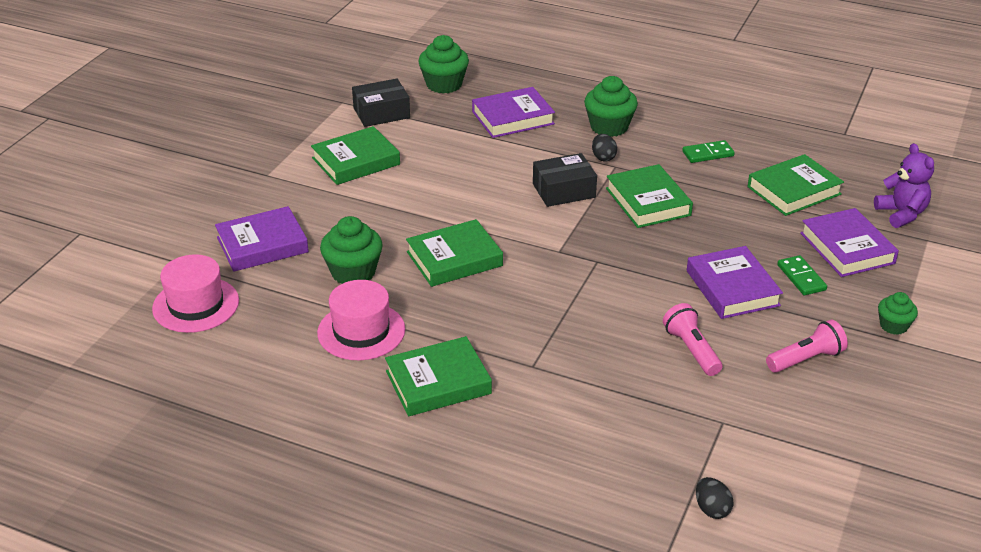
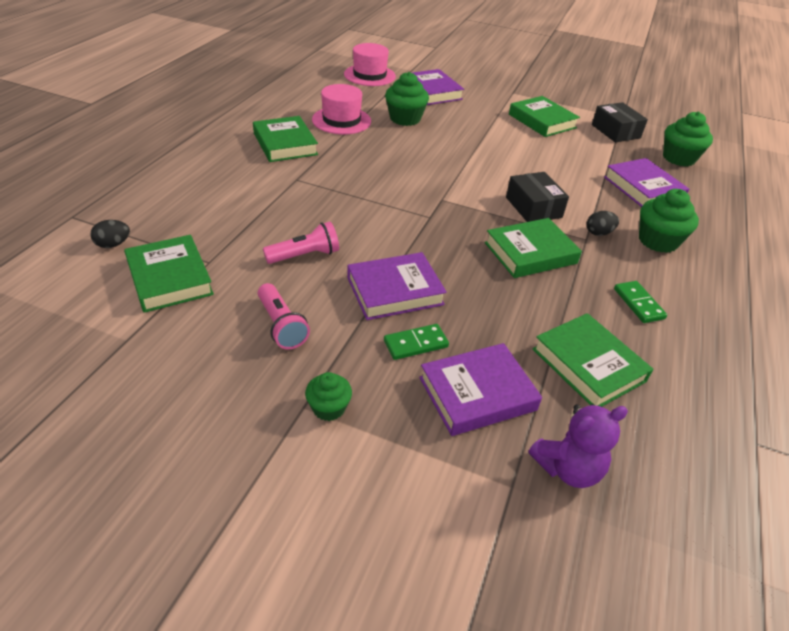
camera: 85 degrees right, 5 degrees up
green book [406,219,503,287] -> green book moved to [124,235,214,313]

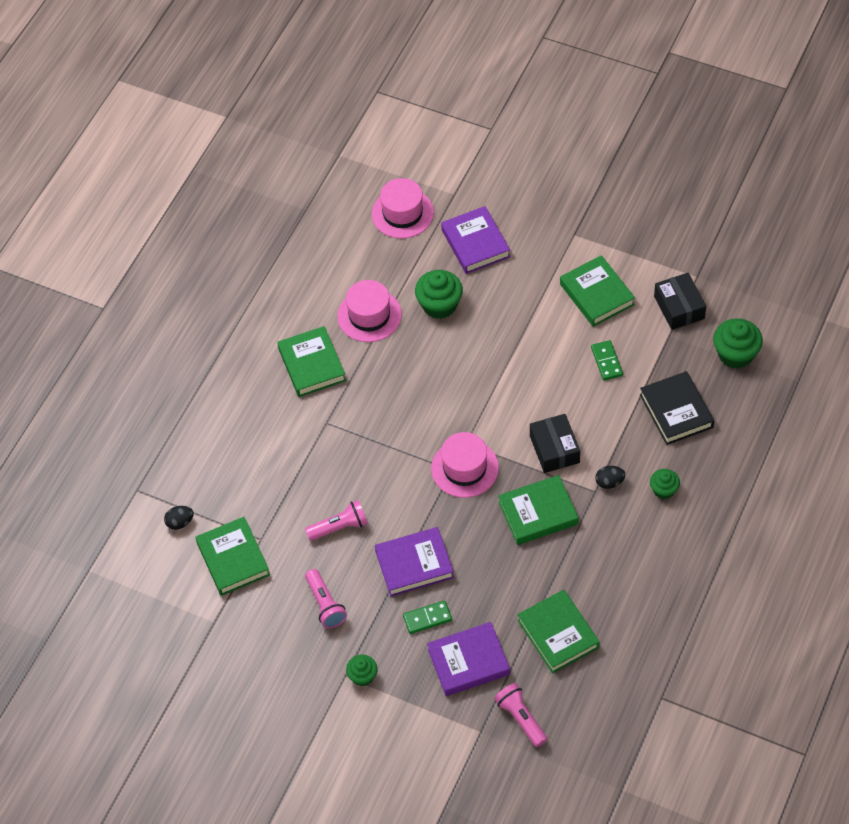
camera: 10 degrees right, 15 degrees up
purple teddy bear [529,404,628,488] -> pink flashlight [494,683,547,747]
purple book [604,158,689,207] -> black book [640,371,714,445]
green domino [614,281,667,323] -> green domino moved to [591,340,623,381]
green cupcake [639,189,699,253] -> green cupcake [650,469,680,499], size x0.59
none -> pink hat [431,432,499,498]

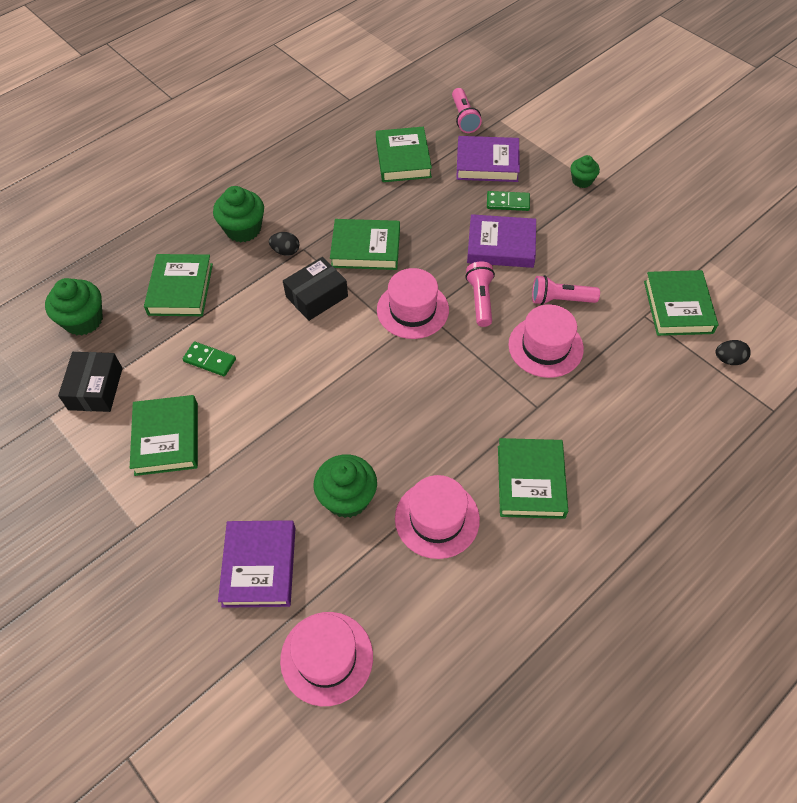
camera: 160 degrees left, 0 degrees up
pink flashlight [305,569,347,628] -> pink flashlight moved to [465,261,495,327]
black box [530,414,580,473] -> black box turned 45 degrees clockwise [283,257,348,321]
green domino [591,340,623,381] -> green domino turned 75 degrees counterclockwise [182,342,236,376]
black book [640,371,714,445] -> green book [144,254,213,316]
green cupcake [650,469,680,499] -> green cupcake [213,186,264,242], size x1.69
none -> pink hat [508,304,584,378]

